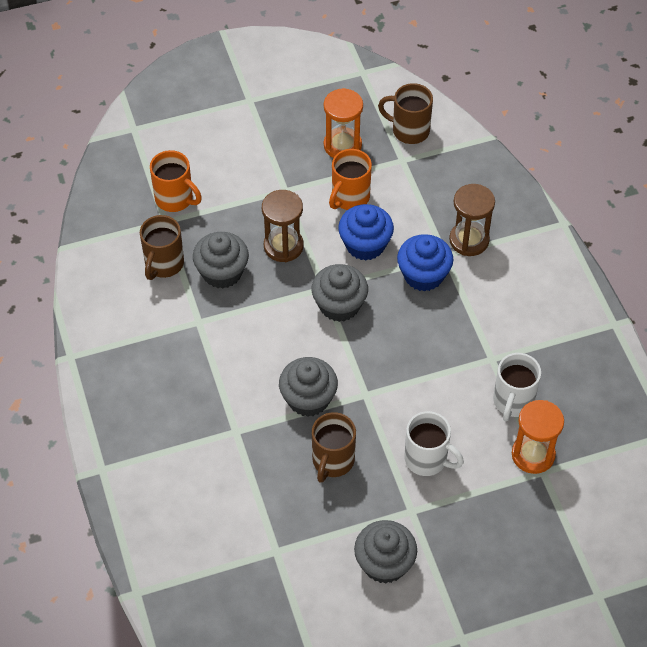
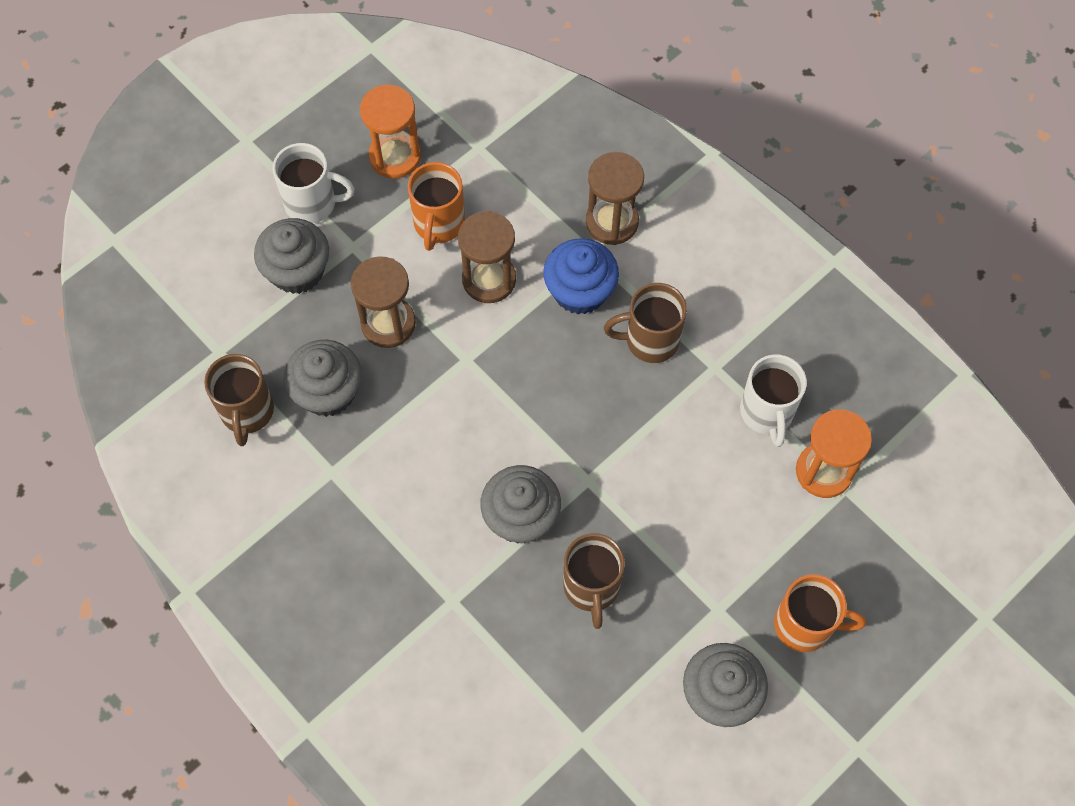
camera: 25 degrees left, 10 degrees up
orange mug [150,150,202,212] -> orange mug moved to [774,574,866,652]
grey cupcake [312,264,368,322] -> grey cupcake moved to [254,218,329,294]
blue cupcake [338,204,394,261] -> brown hourglass [458,211,516,303]
brown mug [378,83,433,144] -> brown mug moved to [604,283,687,363]
white mug [404,411,464,476] -> white mug moved to [272,143,355,223]

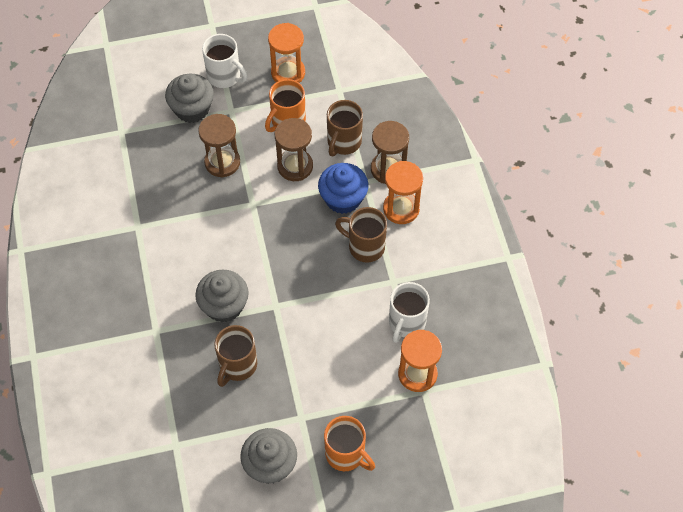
camera: 30 degrees right, 5 degrees down
brown mug [204,354,274,446] -> brown mug moved to [327,100,363,156]
grey cupcake [284,340,362,417] -> none
none -> orange hourglass [383,161,423,224]

